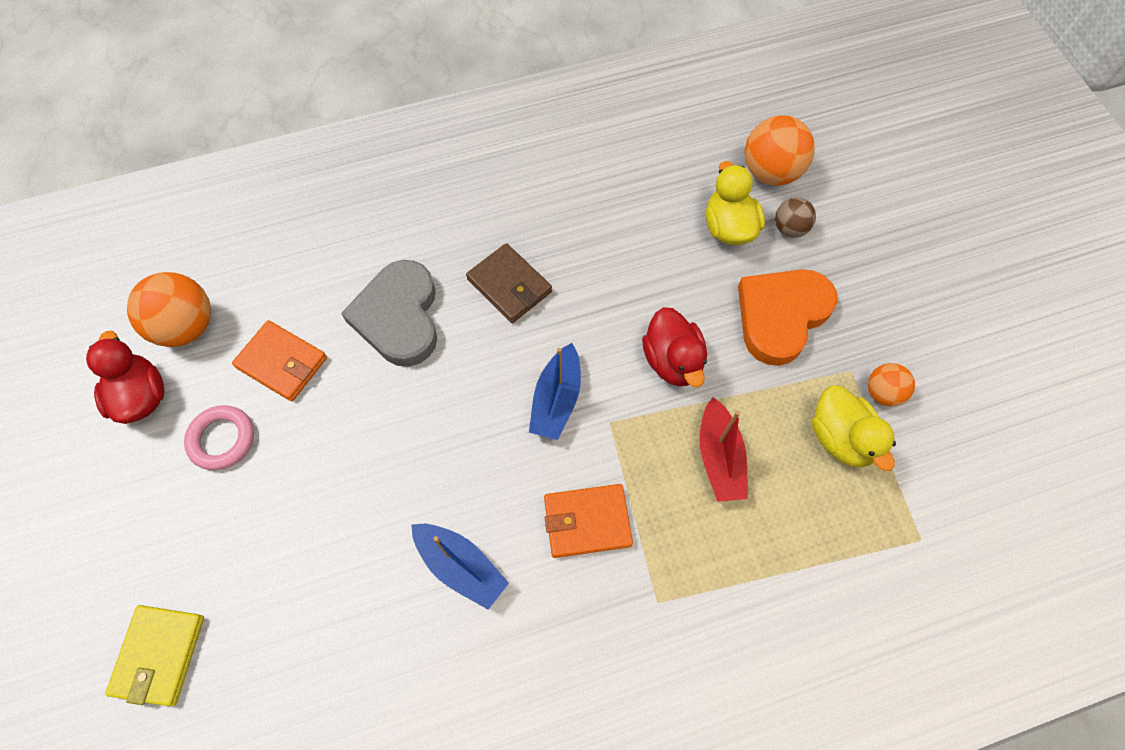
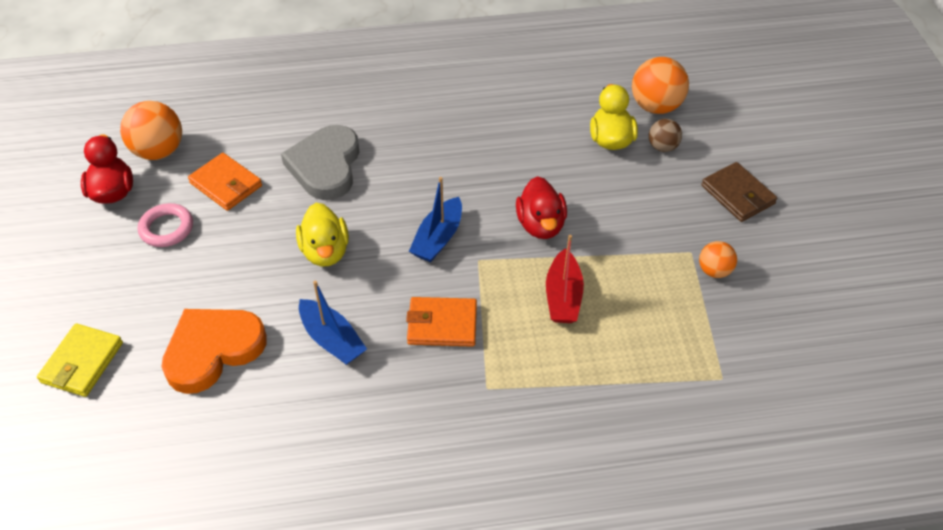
camera: 10 degrees right, 15 degrees down
brown wallet [466,243,552,323] -> brown wallet moved to [701,162,777,222]
orange heart [738,269,838,366] -> orange heart moved to [162,309,267,394]
yellow duck [812,386,896,471] -> yellow duck moved to [296,203,349,266]

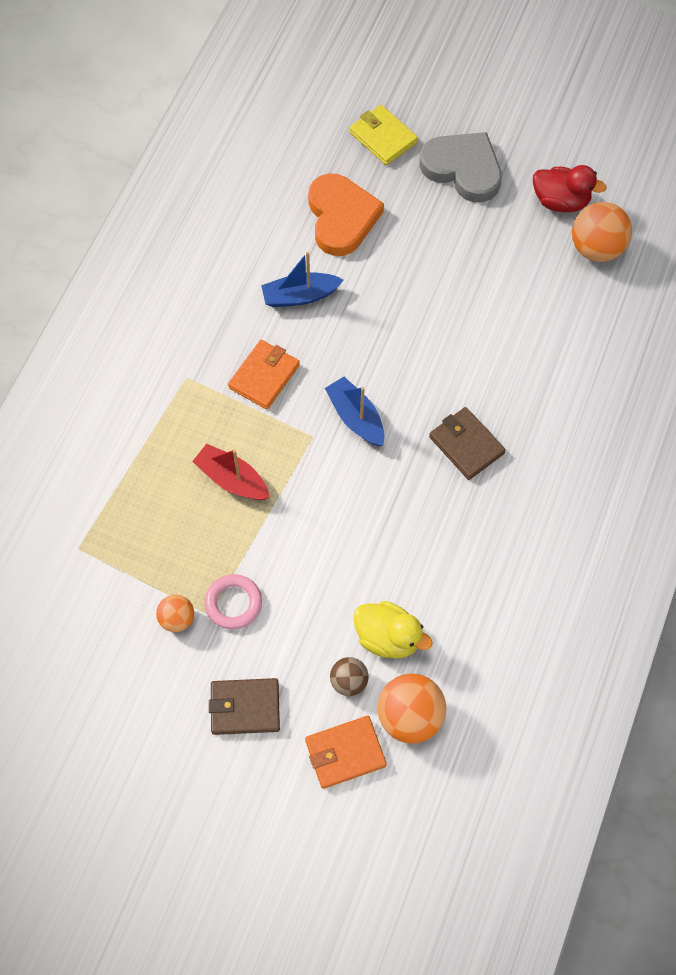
camera: 120 degrees right, 15 degrees up
pink ring [138,203,193,247] -> pink ring moved to [204,574,262,629]
orange wallet [188,153,262,211] -> orange wallet moved to [305,716,387,789]
grey heart [281,125,359,200] -> grey heart moved to [419,132,502,202]
yellow duck [296,203,349,266] -> none
red duck [516,176,567,239] -> none
none -> brown wallet [429,407,506,480]

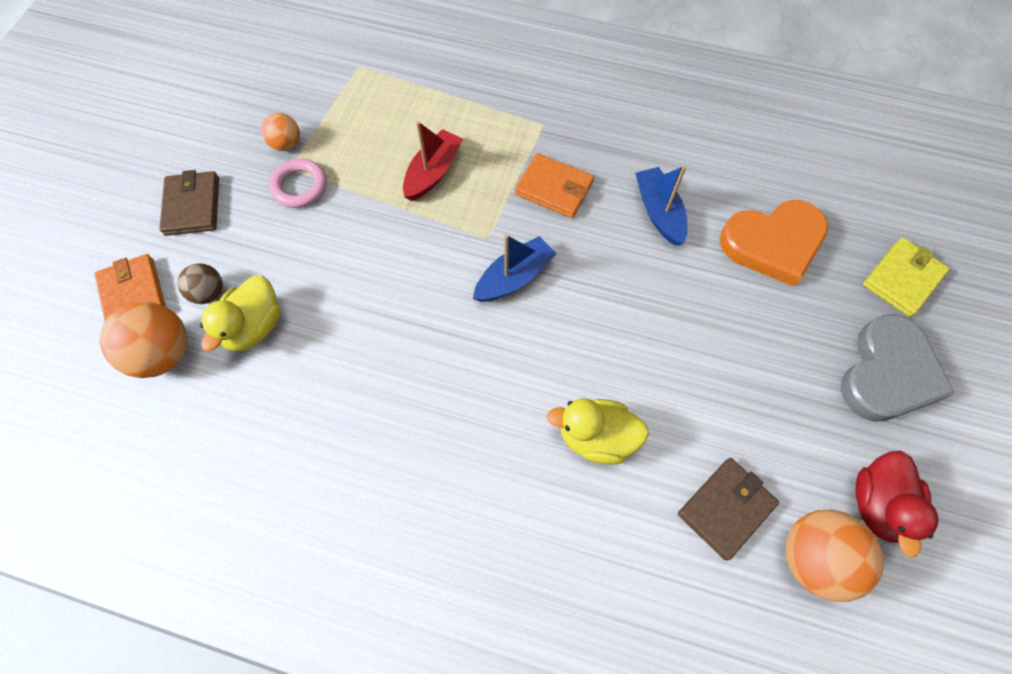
camera: 85 degrees right, 0 degrees up
brown wallet [429,407,506,480] -> brown wallet moved to [678,458,779,561]
none -> yellow duck [547,398,649,465]

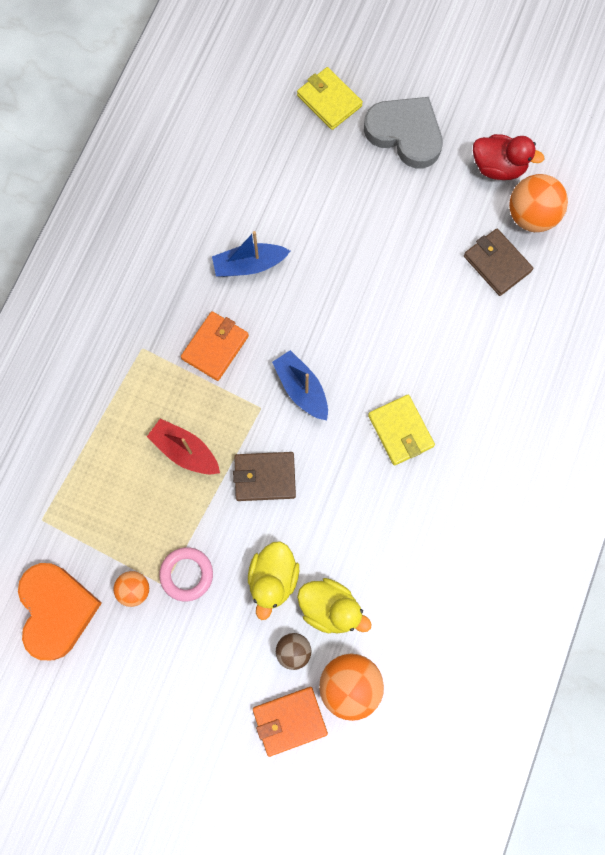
camera: 85 degrees left, 10 degrees up
brown wallet [159,170,219,236] -> brown wallet moved to [233,452,296,501]
yellow duck [547,398,649,465] -> yellow duck moved to [248,541,299,620]
orange heart [720,200,828,287] -> orange heart moved to [18,563,102,660]
none -> yellow wallet [368,395,435,465]

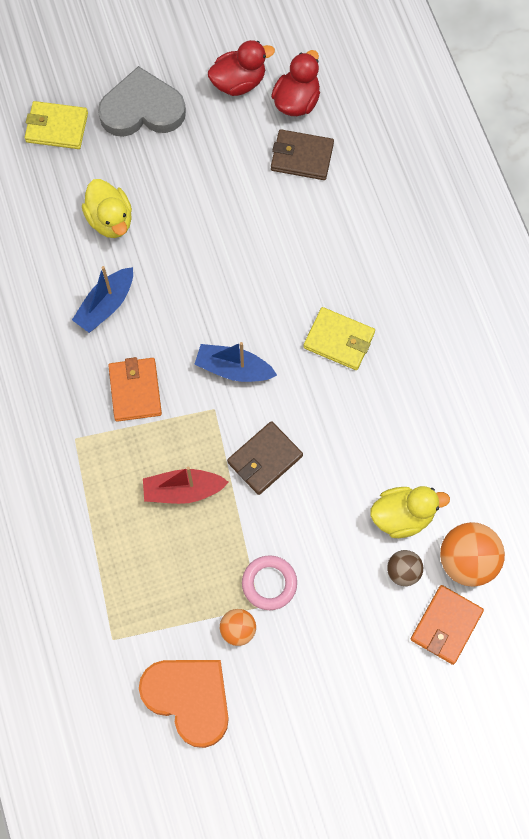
camera: 40 degrees left, 5 degrees down
yellow duck [248,541,299,620] -> yellow duck moved to [82,179,132,238]
orange ball [509,174,568,232] -> red duck [271,50,320,116]

